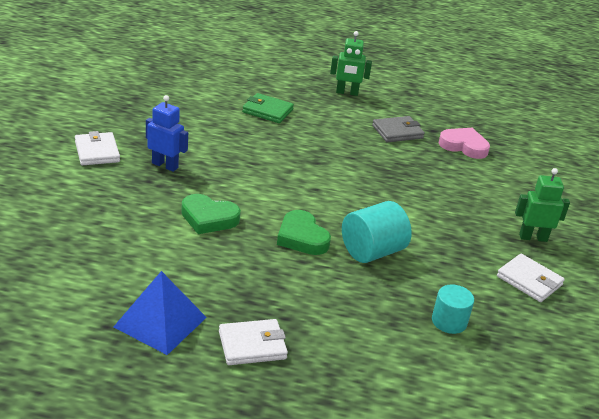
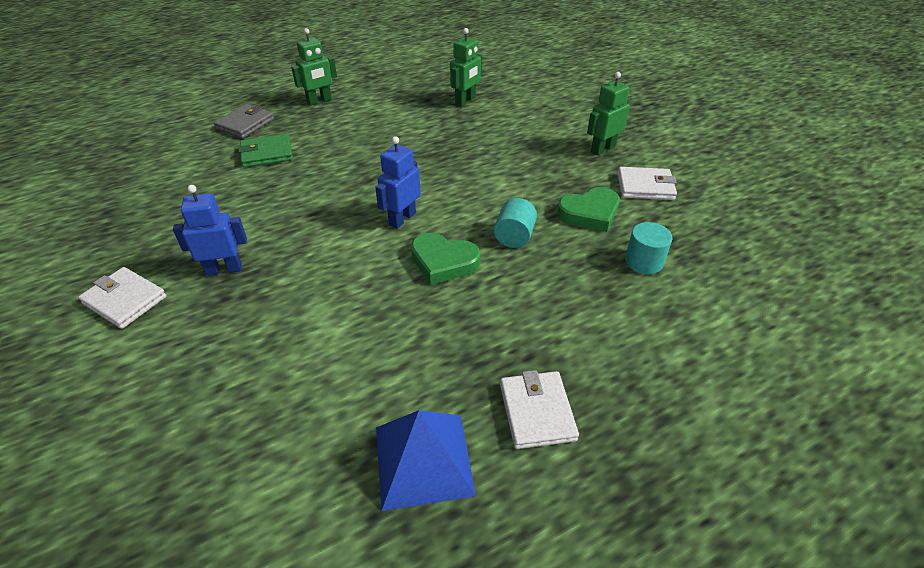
camera: 35 degrees left, 10 degrees up
green heart [181,194,241,234] -> green heart moved to [557,187,620,232]
white wallet [219,319,288,365] -> white wallet turned 45 degrees counterclockwise [500,370,579,449]
turquoise cylinder [342,201,412,263] -> turquoise cylinder [494,198,537,248], size x0.64
grey wallet [372,116,425,142] -> grey wallet moved to [214,104,274,139]
pink heart [439,128,490,159] -> green robot [450,28,482,106]
none -> blue robot [375,136,421,229]

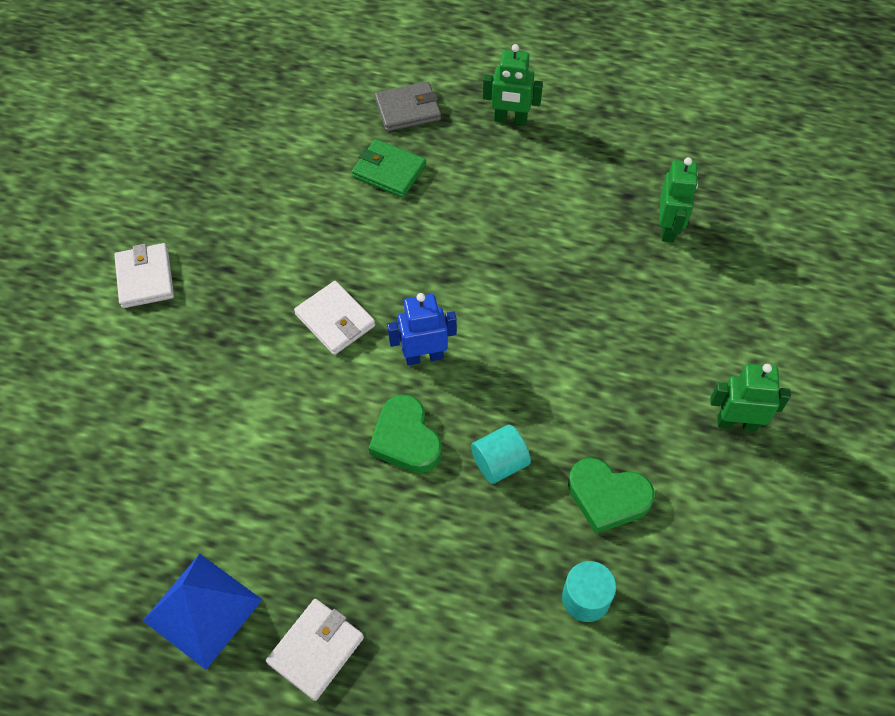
camera: 45 degrees right, 15 degrees up
blue robot [173,185,247,276] -> none
green robot [450,28,482,106] -> green robot turned 75 degrees counterclockwise [659,157,698,242]
white wallet [618,167,677,200] -> white wallet moved to [294,281,375,355]

